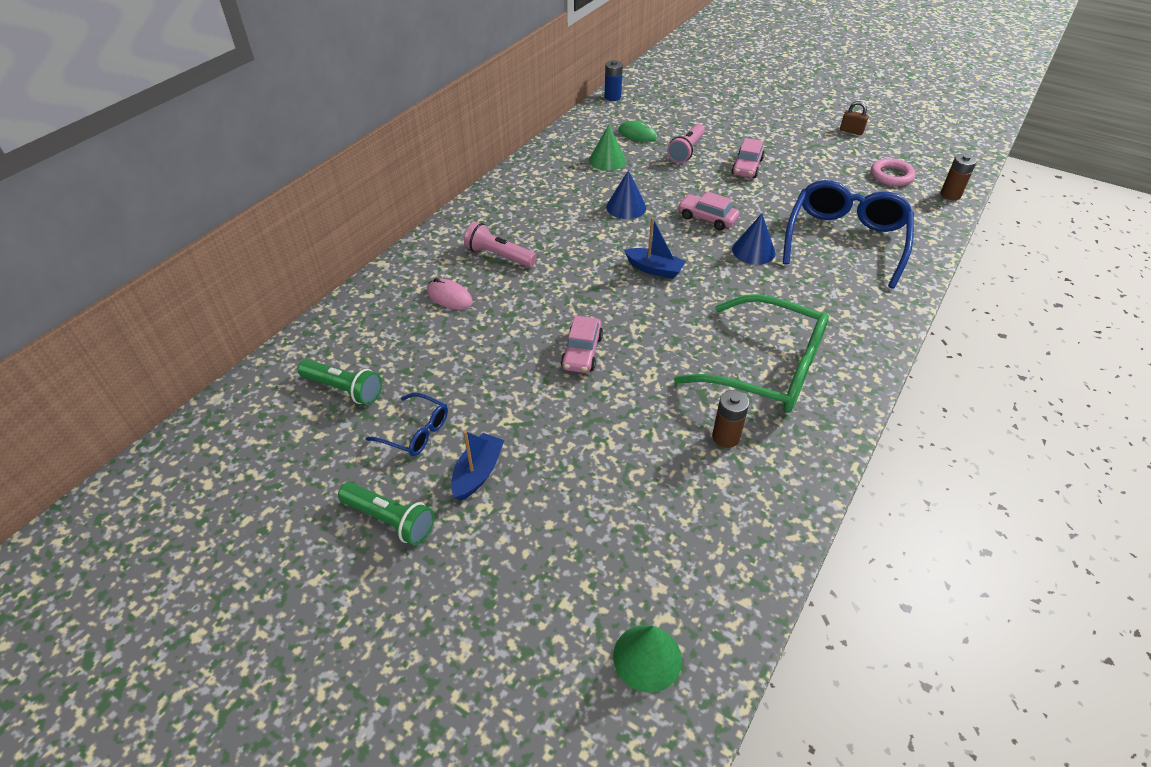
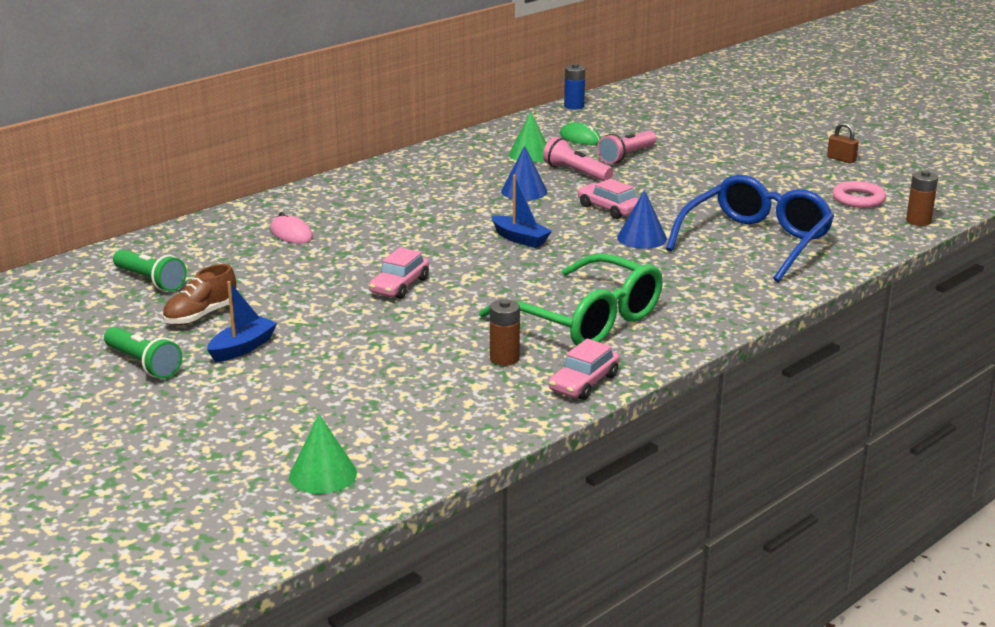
camera: 15 degrees right, 20 degrees down
blue glasses [366,393,448,456] -> brown shoe [162,264,236,325]
pink flashlight [464,222,537,267] -> pink flashlight moved to [543,137,613,181]
pink car [731,138,765,178] -> pink car moved to [549,339,620,400]

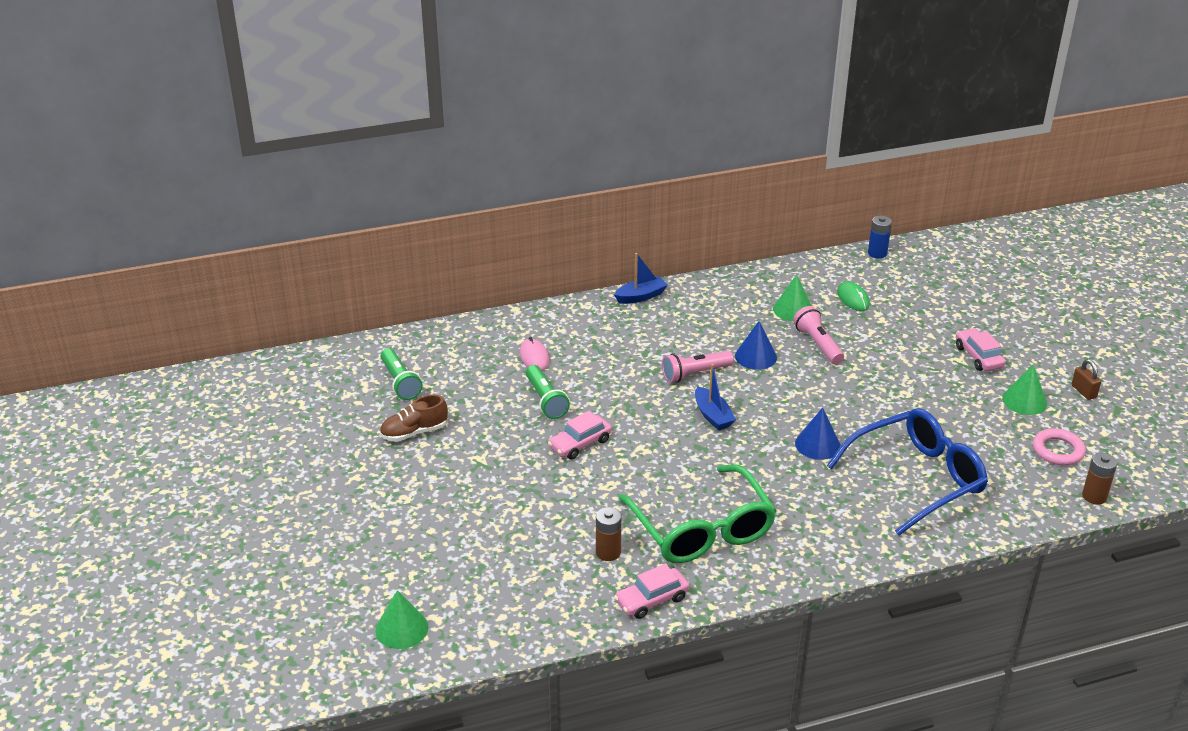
camera: 25 degrees right, 10 degrees up
green flashlight [104,327,182,379] -> green flashlight moved to [526,365,570,419]
blue boat [207,281,277,362] -> blue boat moved to [614,253,668,304]
pink car [577,178,639,219] -> pink car moved to [956,328,1006,371]
pink flashlight [597,130,656,164] -> pink flashlight moved to [662,351,734,383]
none -> green cone [1002,365,1047,415]

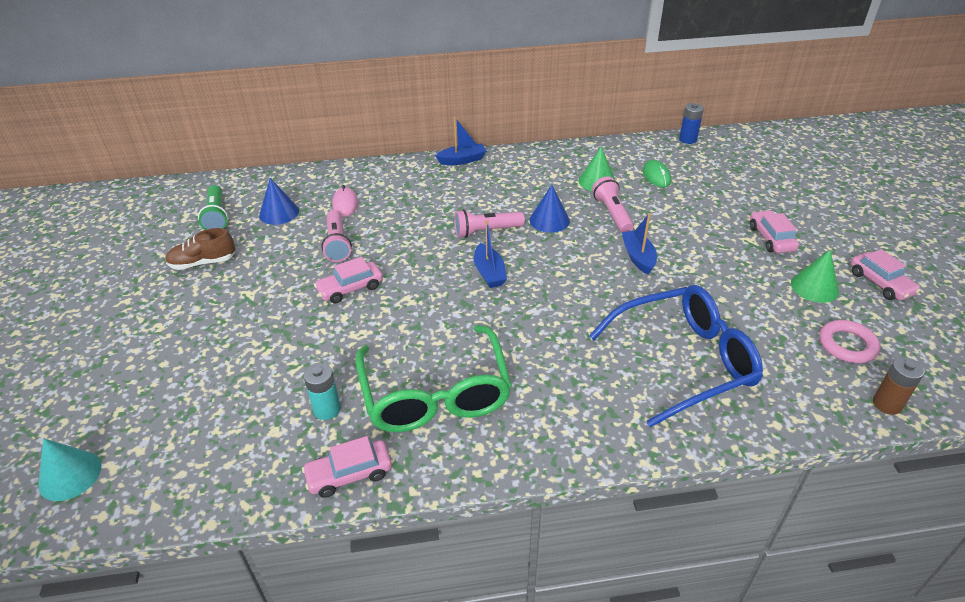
camera: 10 degrees right, 5 degrees up
green cone [375,590,428,649] -> turquoise cone [38,438,101,501]
green flashlight [526,365,570,419] -> pink flashlight [321,210,352,262]
brown battery [596,507,621,561] -> turquoise battery [303,363,341,420]
blue cone [795,408,841,460] -> blue cone moved to [259,178,299,225]
brown padlock [1072,359,1101,400] -> pink car [850,249,921,300]
none -> blue boat [622,213,657,274]

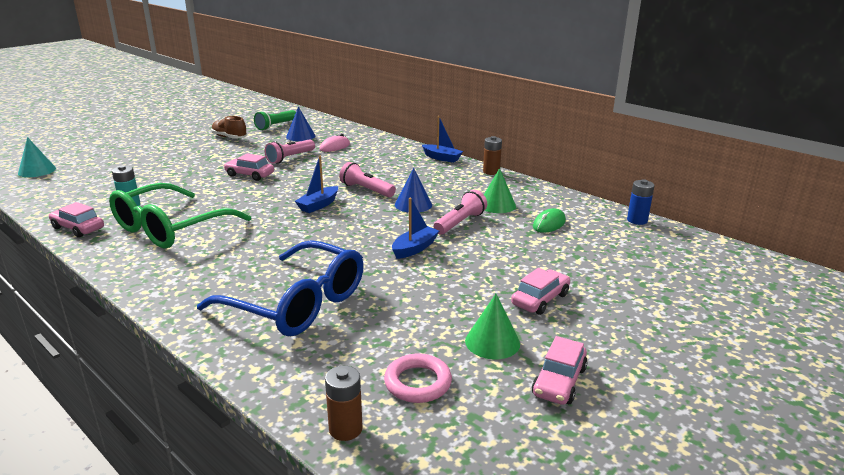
camera: 50 degrees right, 15 degrees down
none -> brown battery [483,136,502,175]

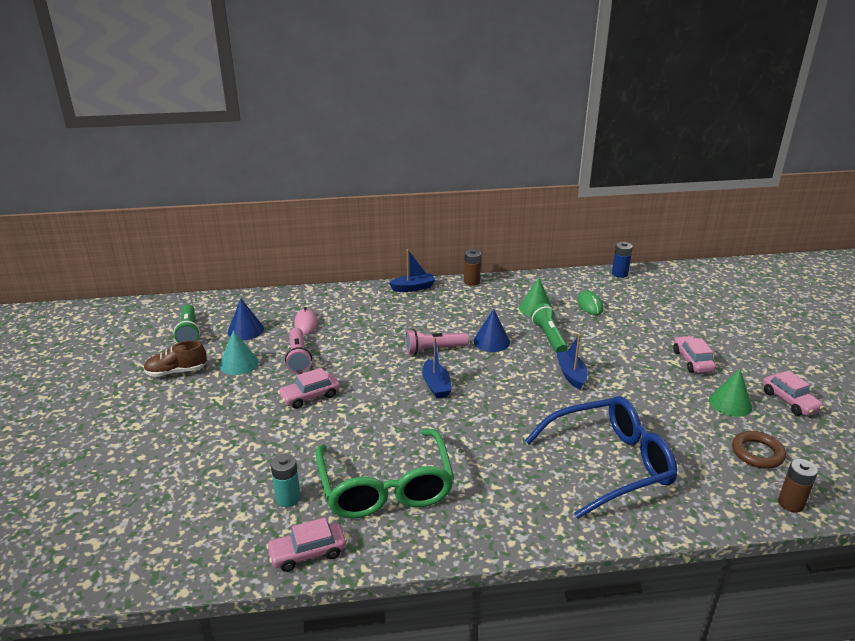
camera: 50 degrees left, 5 degrees up
turquoise cone [18,137,56,177] -> turquoise cone moved to [219,330,258,375]
pink ring [384,353,452,403] -> brown ring [732,431,786,469]
pink flashlight [433,190,487,235] -> green flashlight [531,304,568,352]

